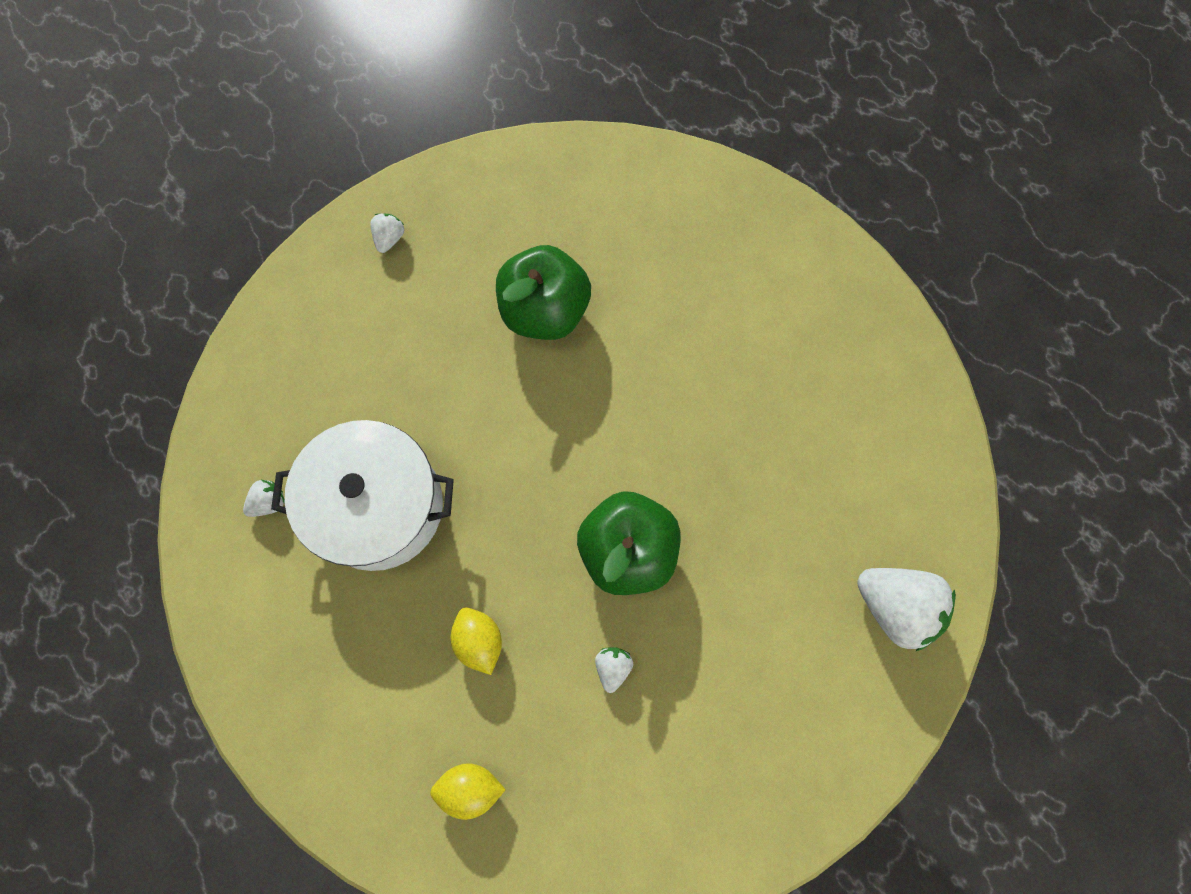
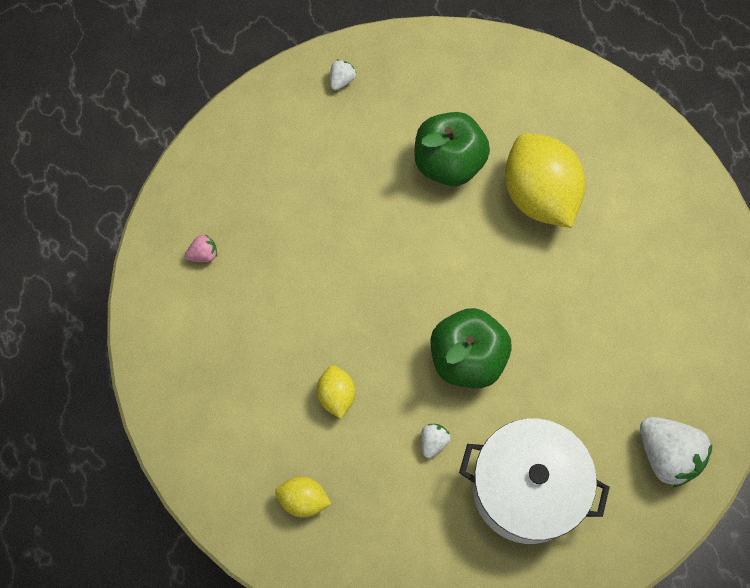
camera: 15 degrees right, 5 degrees down
white strawberry [243,480,285,517] -> pink strawberry [185,234,217,262]
white pot [271,420,454,571] -> white pot moved to [459,419,610,544]
none -> yellow lemon [505,133,586,228]

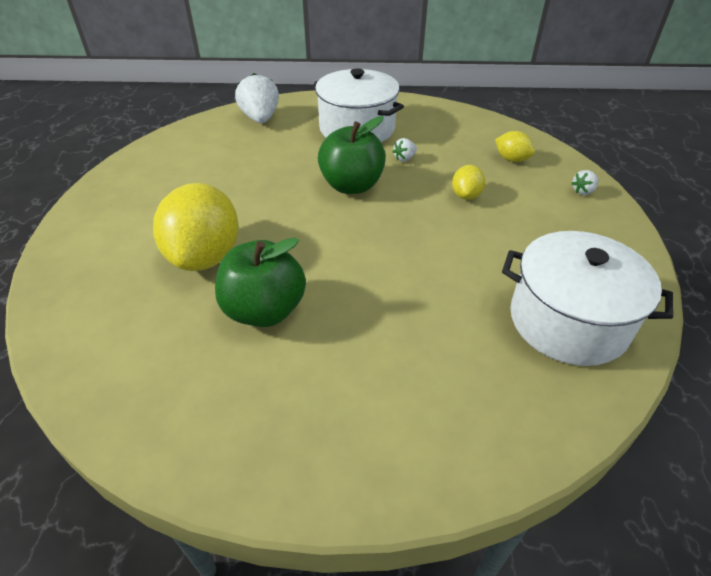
camera: 155 degrees left, 25 degrees down
pink strawberry [185,234,217,262] -> white pot [502,231,673,366]
white strawberry [330,60,356,90] -> white strawberry moved to [571,170,599,195]

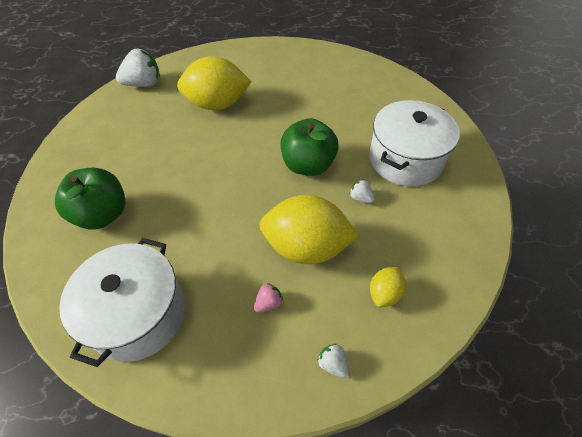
camera: 85 degrees right, 10 degrees up
green apple [215,237,306,327] -> green apple moved to [55,168,126,230]
white strawberry [235,73,279,123] -> white strawberry moved to [116,49,160,87]
yellow lemon [452,165,486,200] -> yellow lemon [259,195,359,264], size x2.10
none -> pink strawberry [254,283,283,313]

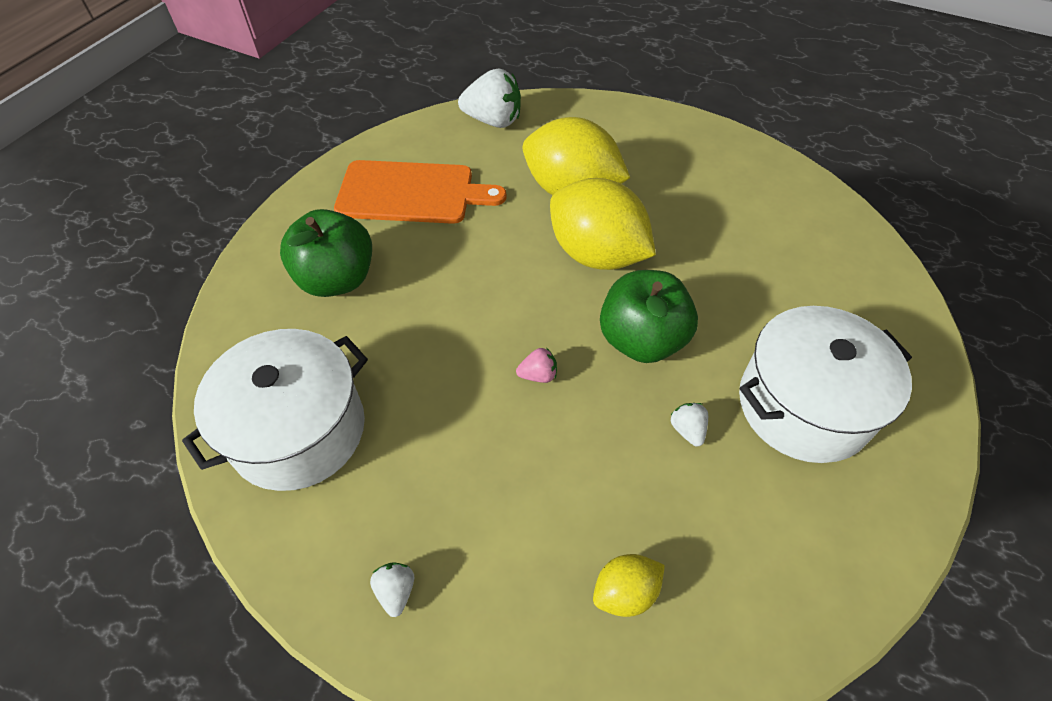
camera: 30 degrees right, 0 degrees up
pink strawberry [254,283,283,313] -> pink strawberry moved to [516,348,557,383]
yellow lemon [259,195,359,264] -> yellow lemon moved to [550,178,656,270]
white strawberry [317,344,349,378] -> white strawberry moved to [370,562,414,617]
none -> orange cutting board [334,160,507,224]

